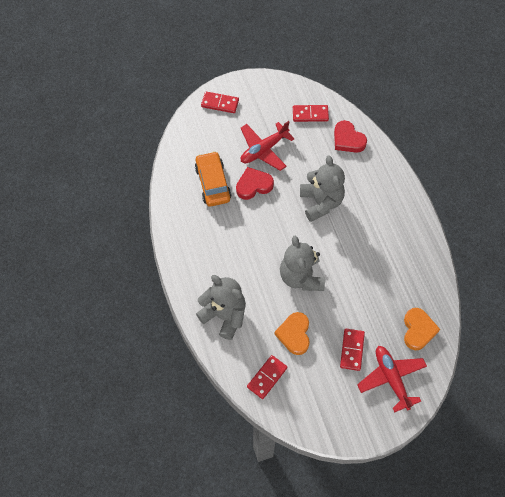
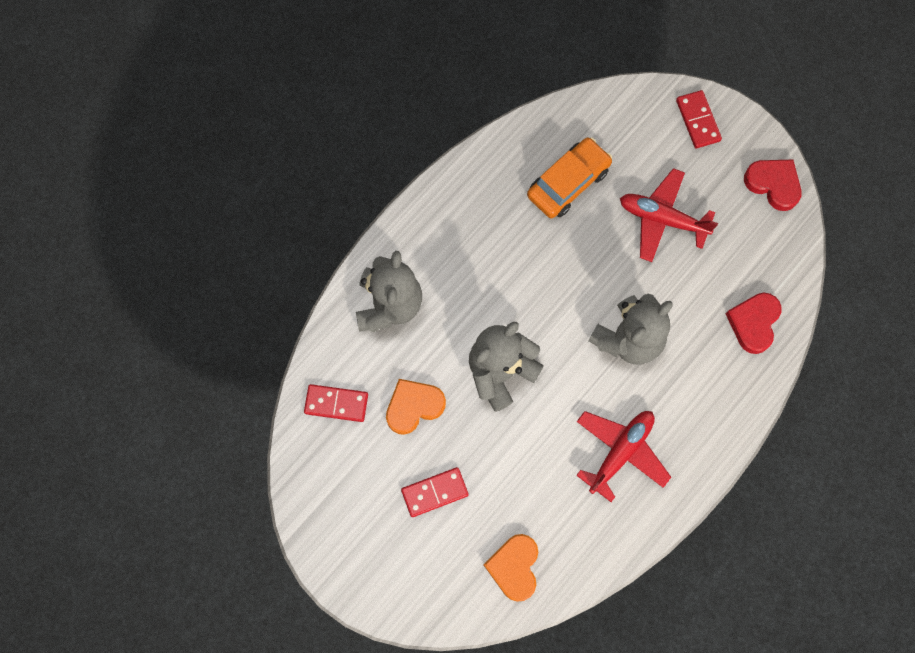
camera: 60 degrees right, 10 degrees up
red heart [236,167,274,200] -> red heart moved to [744,160,802,211]
red domino [293,105,329,122] -> none
red plane [357,346,427,412] -> red plane moved to [576,411,671,502]
orange heart [404,308,440,350] -> orange heart turned 120 degrees clockwise [484,534,538,602]

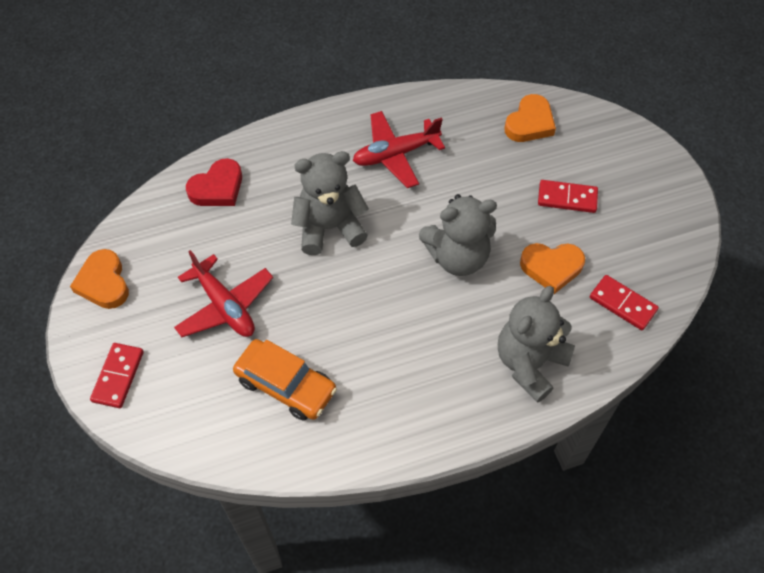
camera: 150 degrees left, 15 degrees down
orange car [527,137,612,218] -> orange car turned 135 degrees counterclockwise [233,339,337,421]
red heart [744,160,802,211] -> orange heart [70,249,129,309]

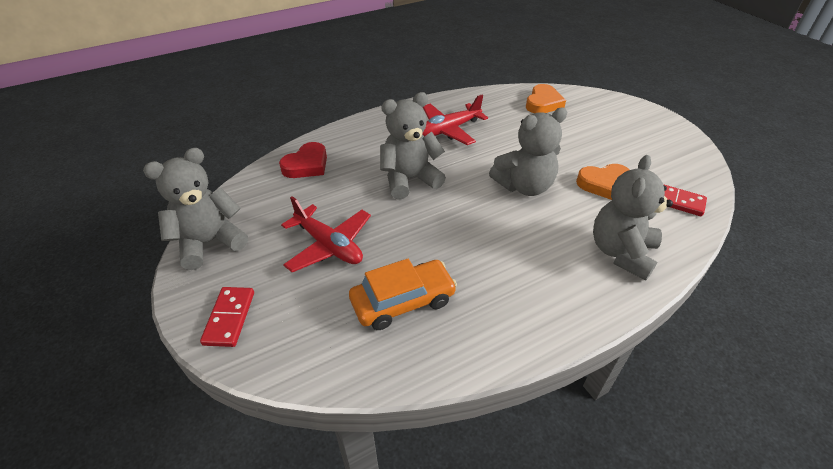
camera: 10 degrees left, 15 degrees down
orange heart [70,249,129,309] -> grey teddy bear [143,148,248,270]
orange car [233,339,337,421] -> orange car turned 45 degrees counterclockwise [349,259,457,330]
red domino [538,180,598,213] -> none

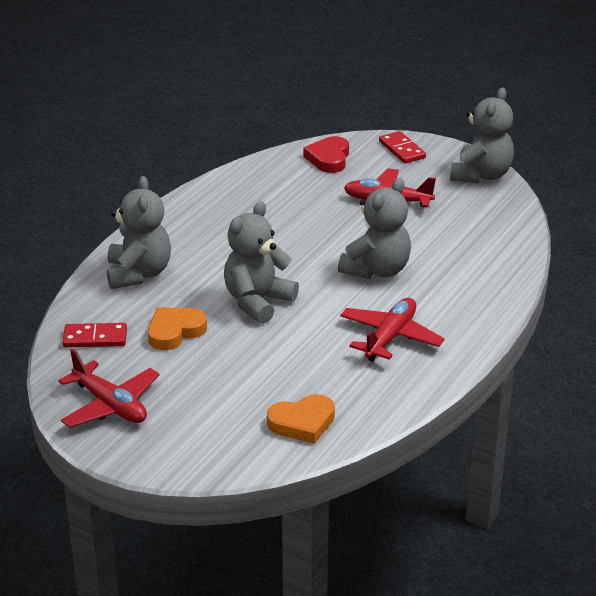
camera: 150 degrees right, 10 degrees down
red heart [279,142,327,178] -> red heart moved to [303,136,349,173]
orange car [349,259,457,330] -> none
orange heart [526,84,566,113] -> orange heart turned 105 degrees counterclockwise [267,394,335,444]
none -> red plane [58,349,160,428]

